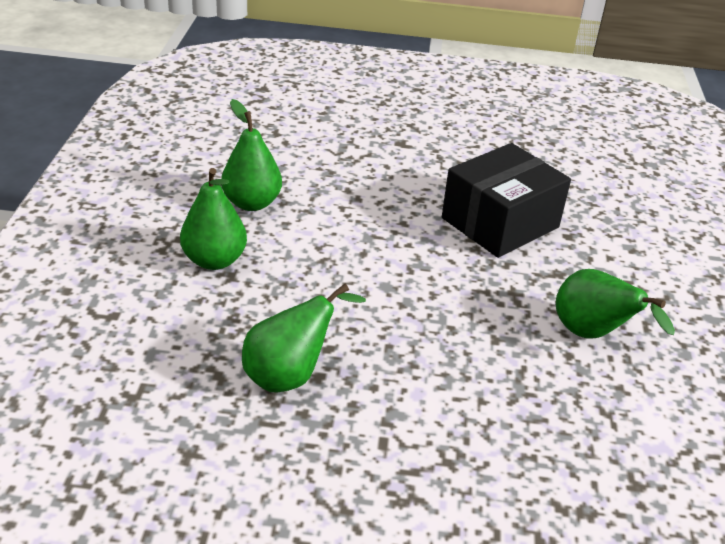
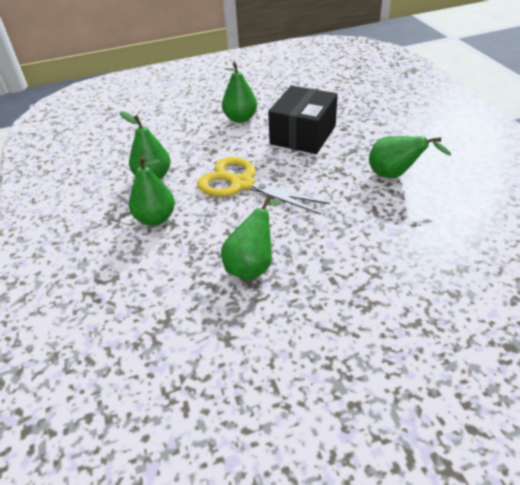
camera: 20 degrees left, 5 degrees up
none -> yellow scissors [197,157,330,215]
none -> green pear [222,62,257,123]

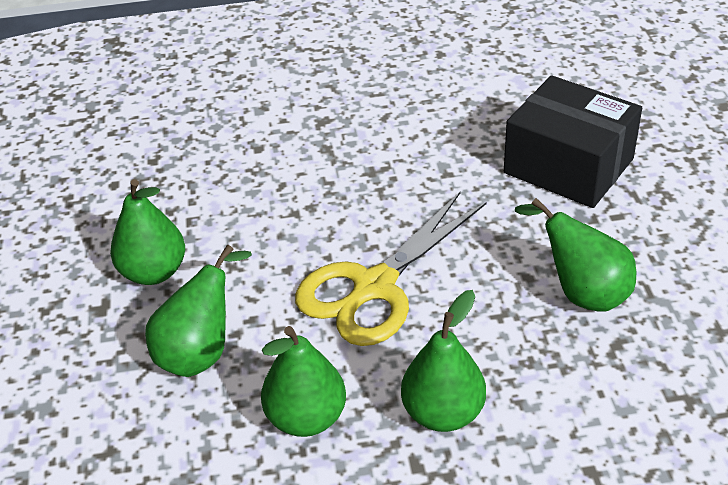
camera: 80 degrees left, 0 degrees up
black box [268,86,338,154] -> black box moved to [504,75,642,208]
green pear [369,136,451,178] -> green pear moved to [145,245,252,377]

